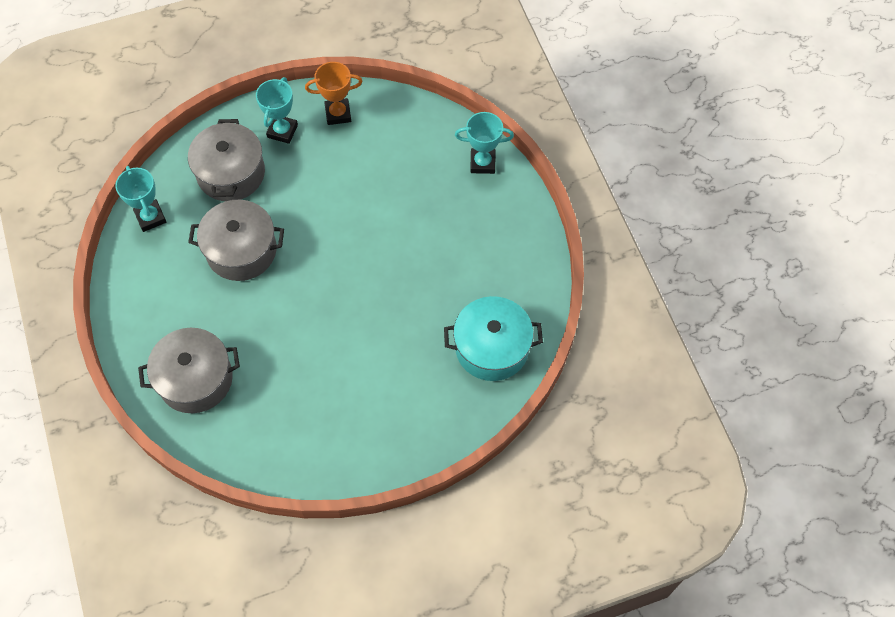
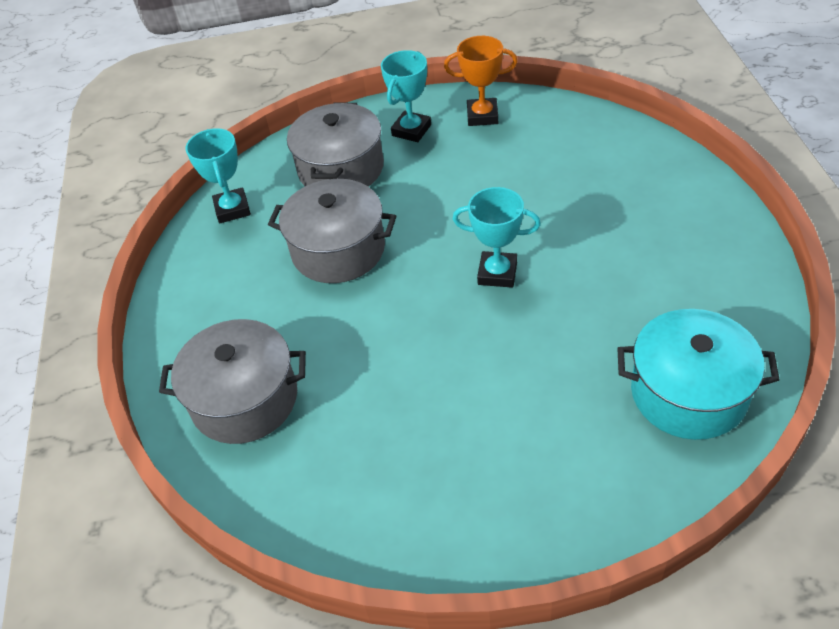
camera: 15 degrees right, 15 degrees down
turquoise trophy [455,112,514,174] -> turquoise trophy moved to [453,187,541,288]

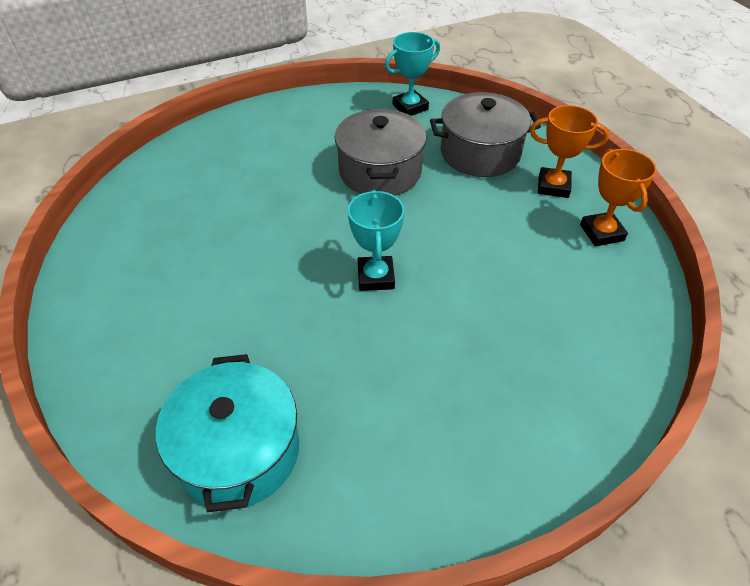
camera: 70 degrees right, 0 degrees up
grey pot [159,319,306,444] -> none
turquoise trophy [381,50,431,142] -> orange trophy [530,105,609,198]

